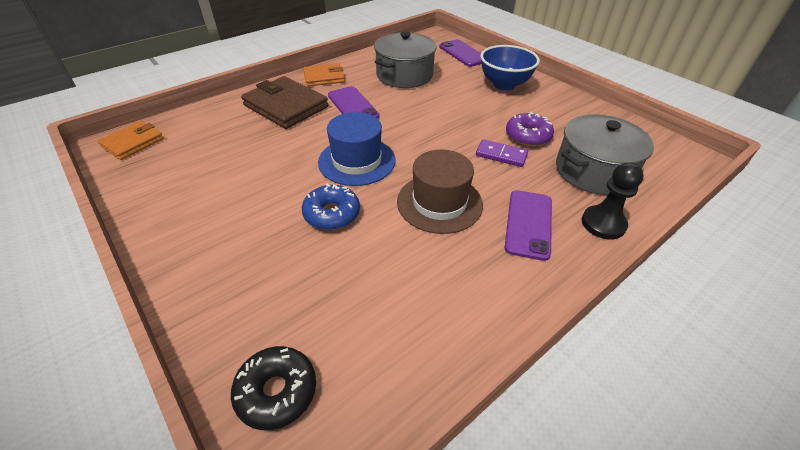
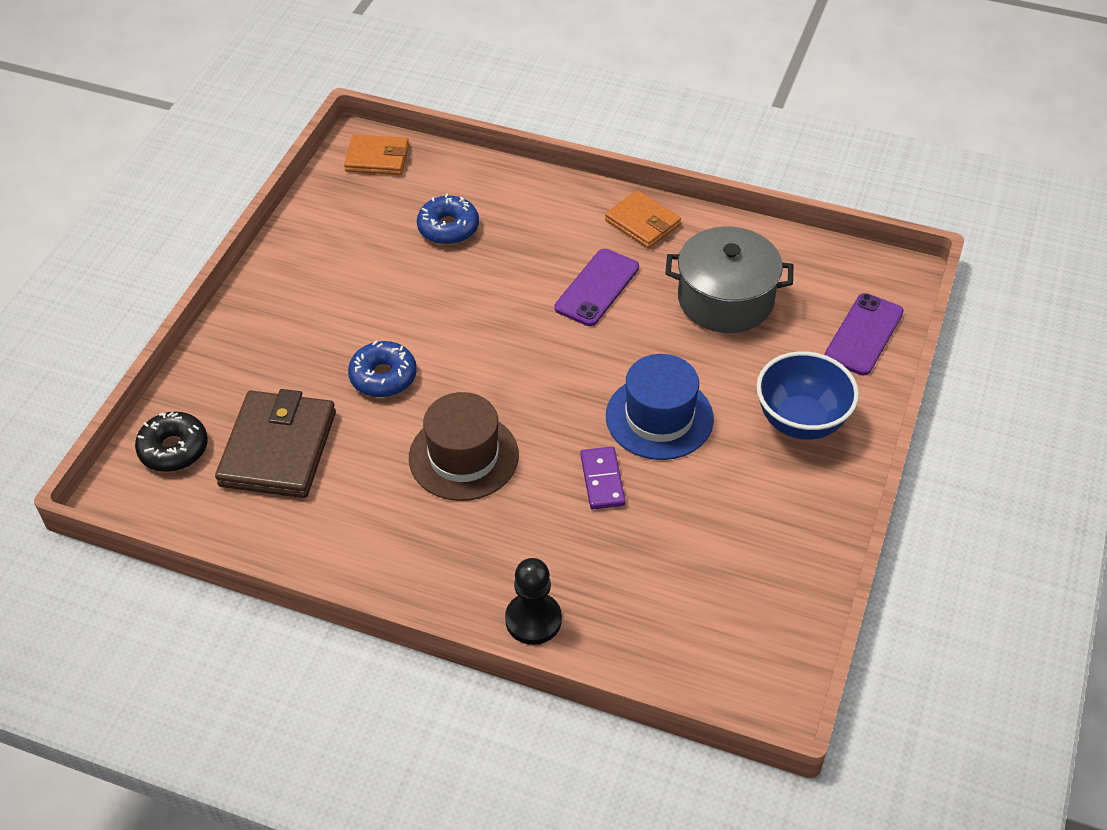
camera: 60 degrees right, 5 degrees up
brown wallet [241,76,328,129] -> brown wallet moved to [215,389,336,498]
blue hat [318,112,396,186] -> blue hat moved to [606,354,714,460]
purple phone [505,190,552,261] -> none
purple donut [506,112,554,146] -> none
grey pot [556,114,654,195] -> none
none -> blue donut [417,193,479,245]

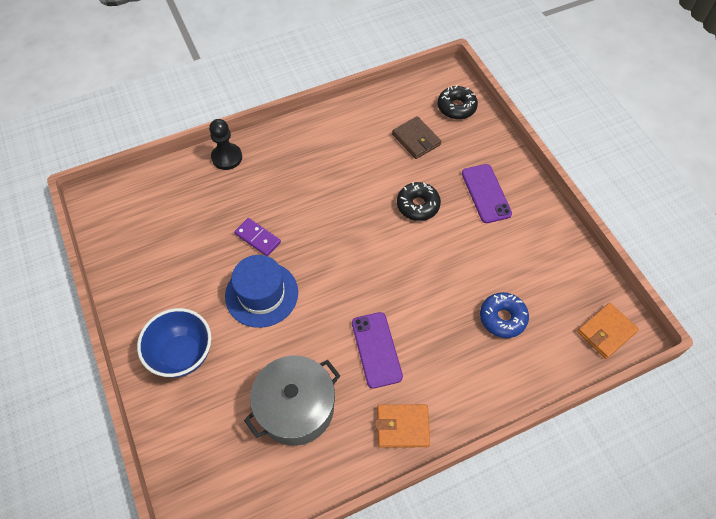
camera: 135 degrees right, 10 degrees up
brown wallet [215,389,336,498] -> brown wallet [392,116,441,159], size x0.61
blue donut [348,341,417,398] -> black donut [397,182,441,221]
brown hat [409,392,519,501] -> none
purple phone [825,293,904,375] -> purple phone moved to [462,164,512,223]

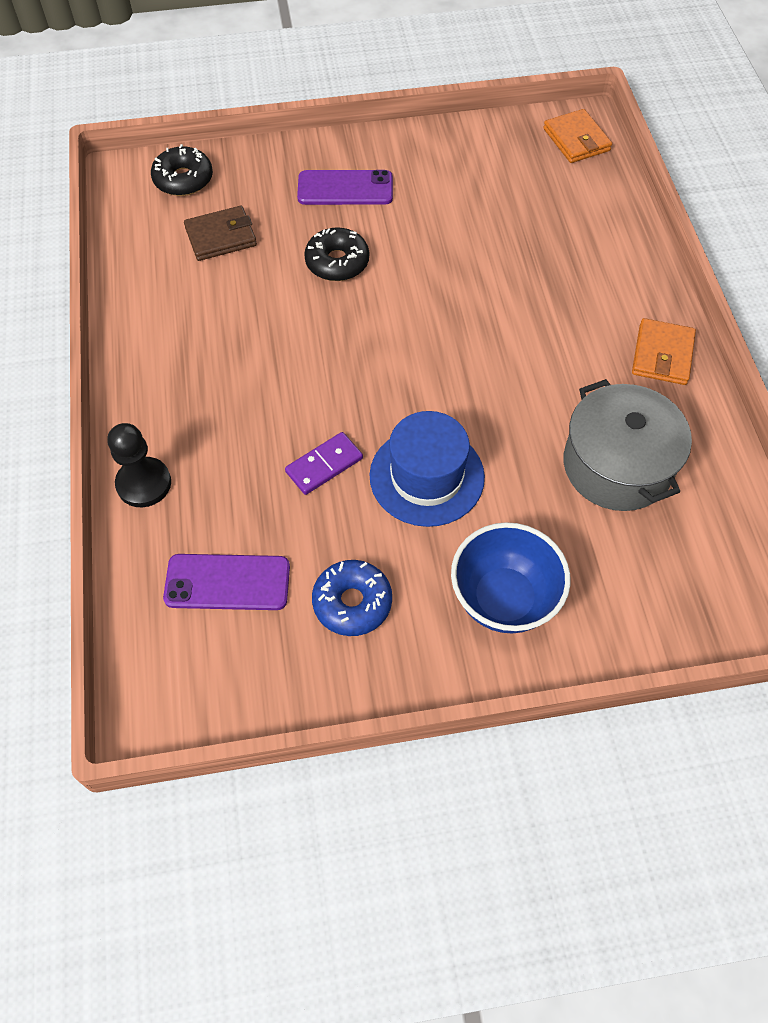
camera: 75 degrees left, 0 degrees up
purple phone [352,312,403,389] -> purple phone moved to [163,554,290,610]
blue donut [480,292,529,338] -> blue donut moved to [312,560,392,636]

